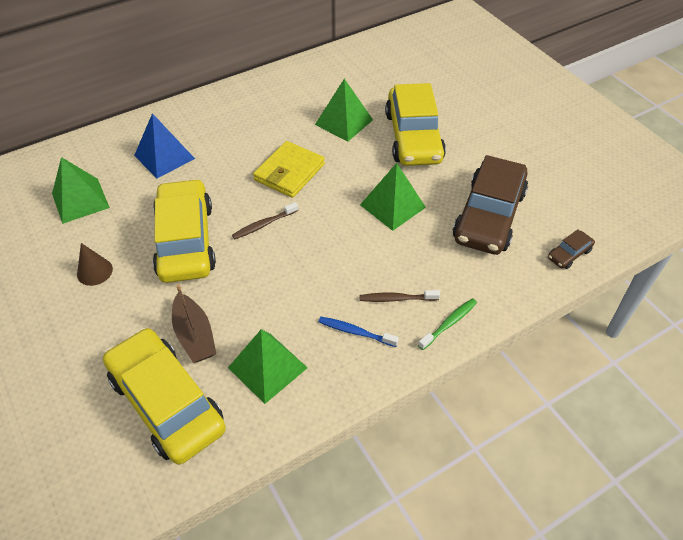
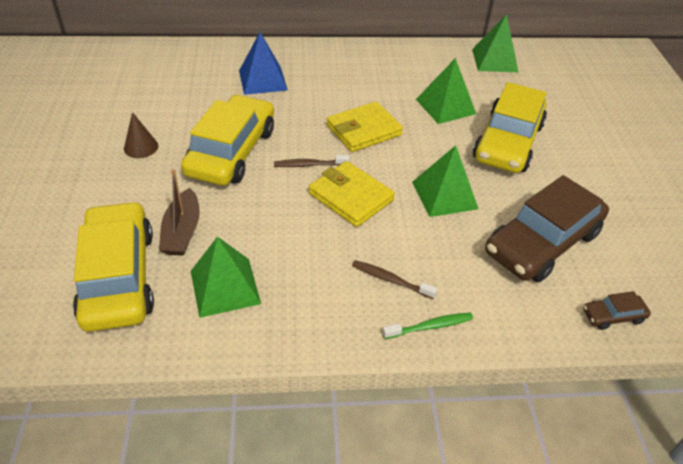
camera: 25 degrees right, 5 degrees down
green pyramid [52,157,110,224] -> green pyramid moved to [472,14,518,72]
blue toothbrush [319,317,399,347] -> none
none -> yellow wallet [309,161,395,227]

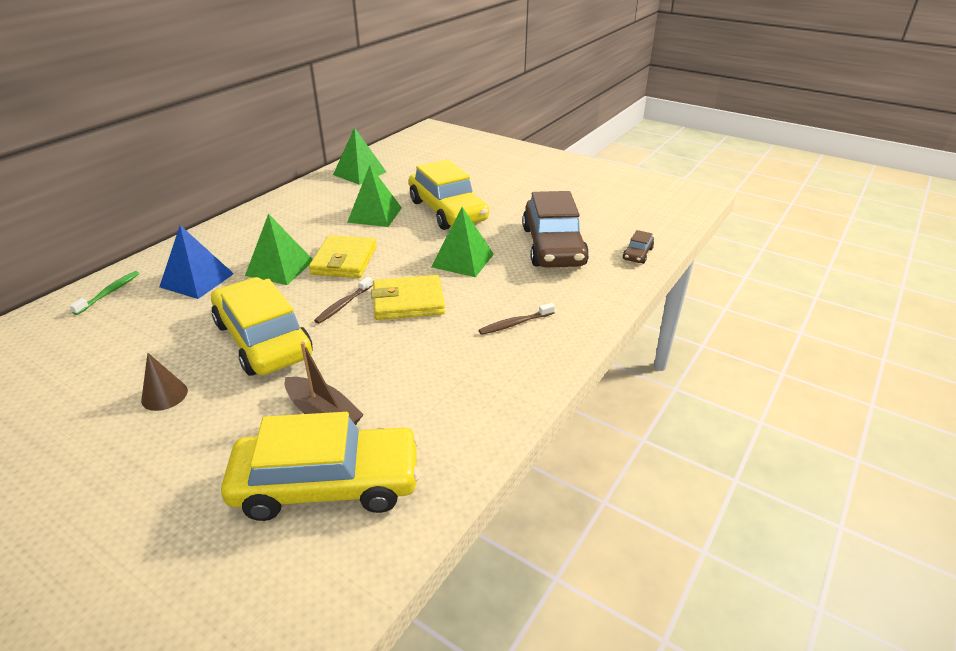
camera: 50 degrees left, 10 degrees down
yellow car [73,201,154,332] -> yellow car turned 150 degrees clockwise [221,412,420,521]
green pyramid [191,236,261,318] -> green pyramid moved to [245,214,313,285]
green toothbrush [383,312,473,339] -> green toothbrush moved to [70,271,139,315]

